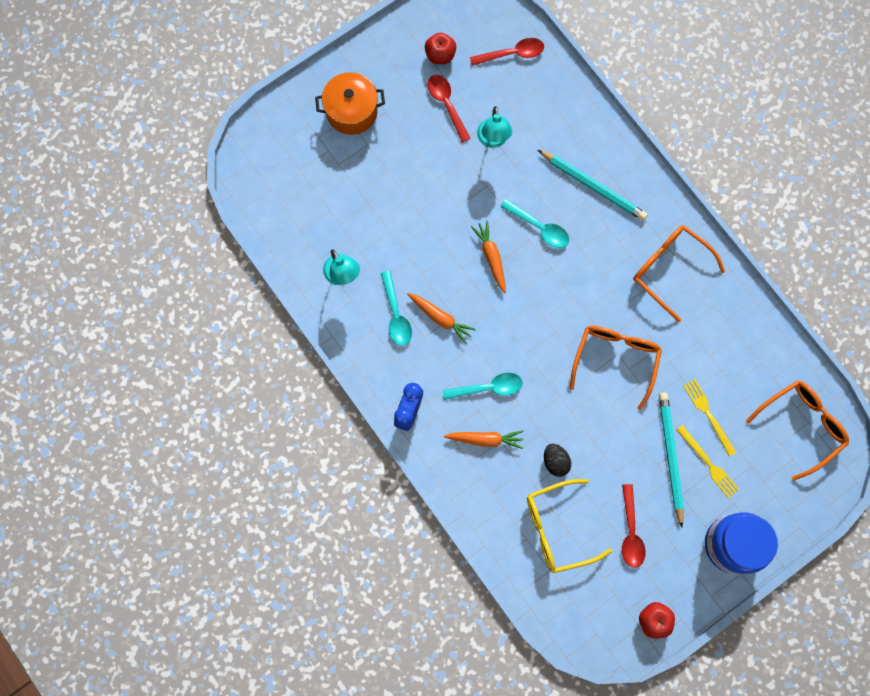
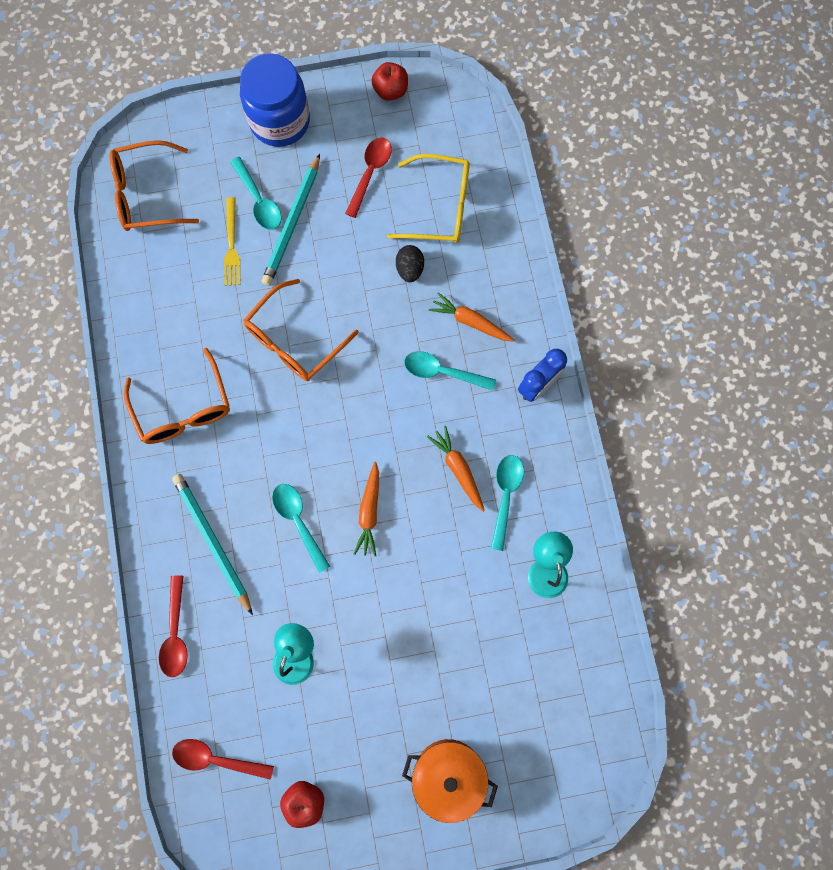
camera: 155 degrees left, 0 degrees up
red spoon [428,75,471,142] -> red spoon moved to [159,576,188,677]
yellow fork [676,425,739,498] -> turquoise spoon [230,157,282,230]

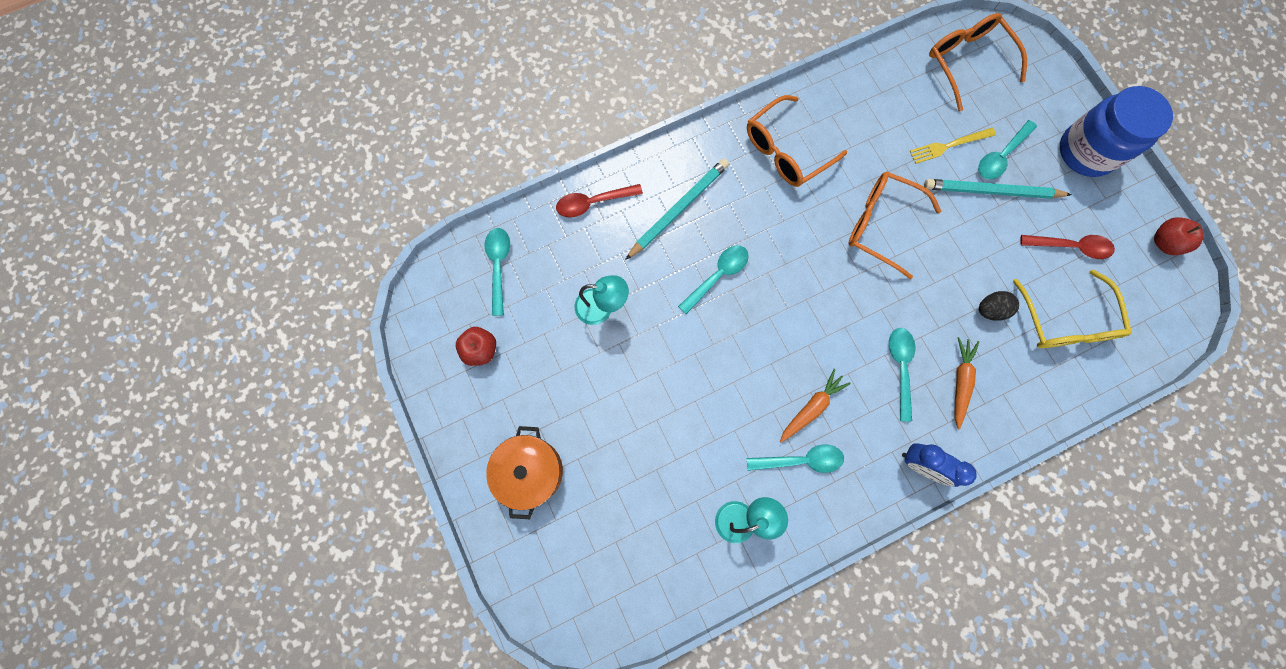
camera: 75 degrees right, 0 degrees up
red spoon [172,739,274,780] -> turquoise spoon [484,228,510,316]
orange carrot [354,462,379,557] -> none

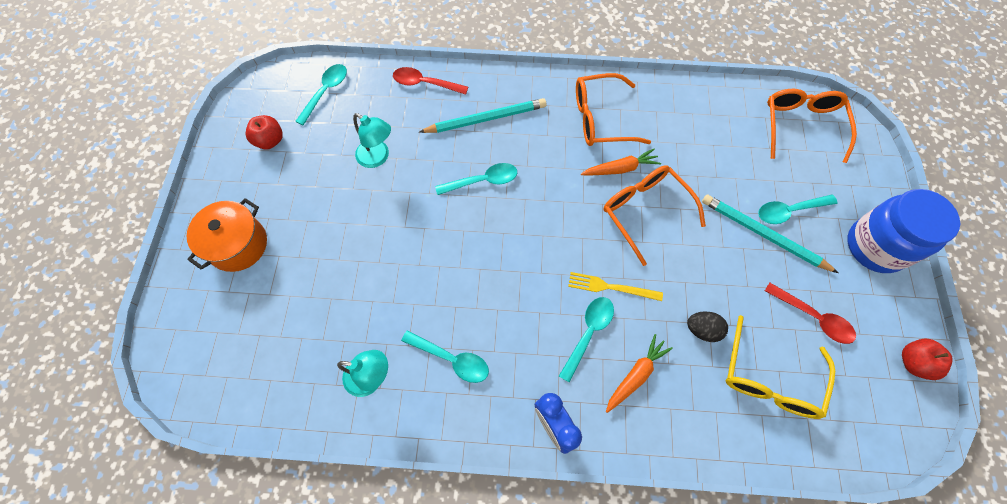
camera: 30 degrees right, 10 degrees down
orange carrot [780,369,851,443] -> orange carrot moved to [581,149,661,176]
yellow fork [910,128,996,164] -> yellow fork moved to [568,272,663,301]

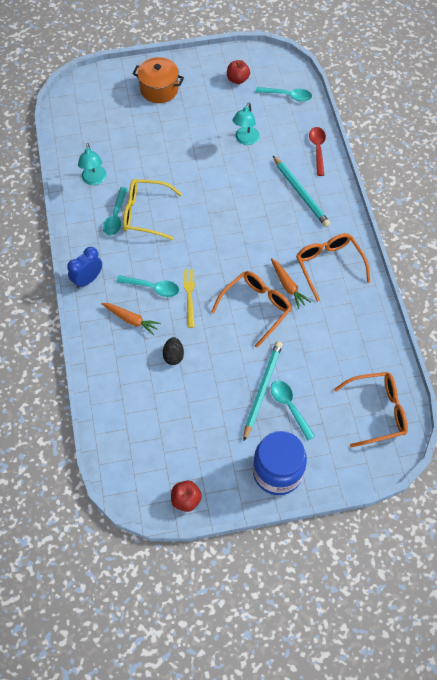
camera: 75 degrees right, 5 degrees down
turquoise spoon [435,163,517,195] -> none
yellow glasses [726,315,835,419] -> yellow glasses moved to [123,179,182,240]
red spoon [765,283,856,344] -> none

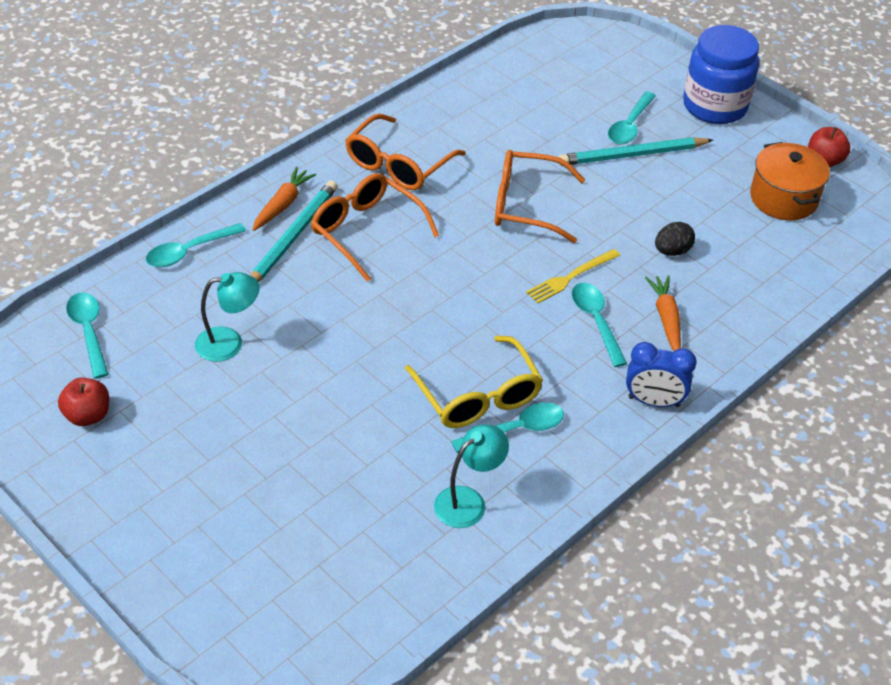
camera: 125 degrees left, 15 degrees down
orange pot [133,57,184,103] -> orange pot moved to [750,142,830,220]
orange carrot [271,258,311,309] -> orange carrot moved to [252,167,316,231]
red spoon [309,127,326,176] -> turquoise spoon [146,223,246,267]
orange glasses [334,372,408,448] -> orange glasses moved to [311,173,439,282]

